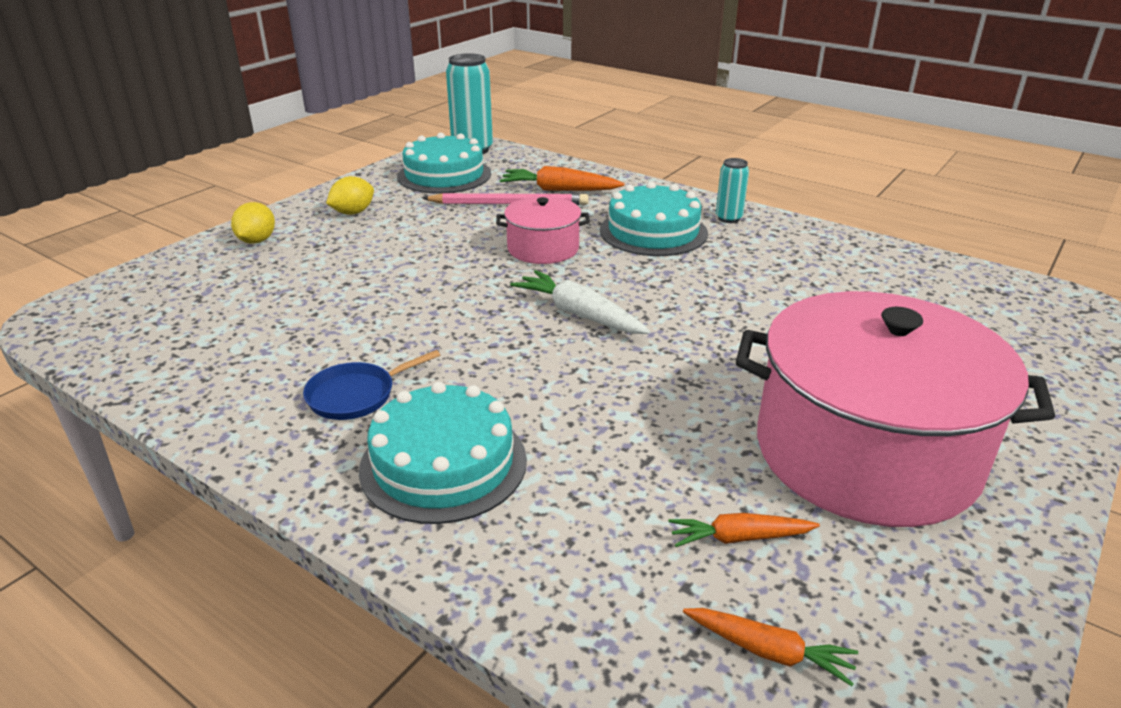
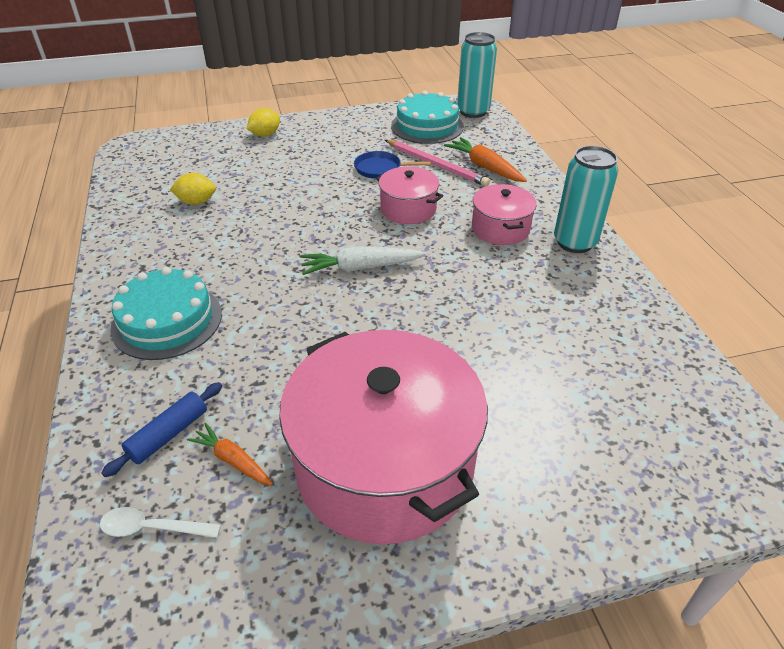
camera: 40 degrees right, 10 degrees up
blue pan [303,350,440,420] -> blue pan moved to [354,151,431,179]
yellow lemon [326,176,374,215] -> yellow lemon moved to [170,173,216,205]
white carrot [510,270,650,334] -> white carrot turned 90 degrees counterclockwise [300,246,426,275]
turquoise cake [600,182,708,256] -> pink pot [472,184,537,245]
orange carrot [683,608,858,686] -> white spoon [100,507,221,538]
turquoise can [716,158,749,223] -> turquoise can [554,146,618,253], size x1.82
none -> blue rolling pin [101,382,222,477]

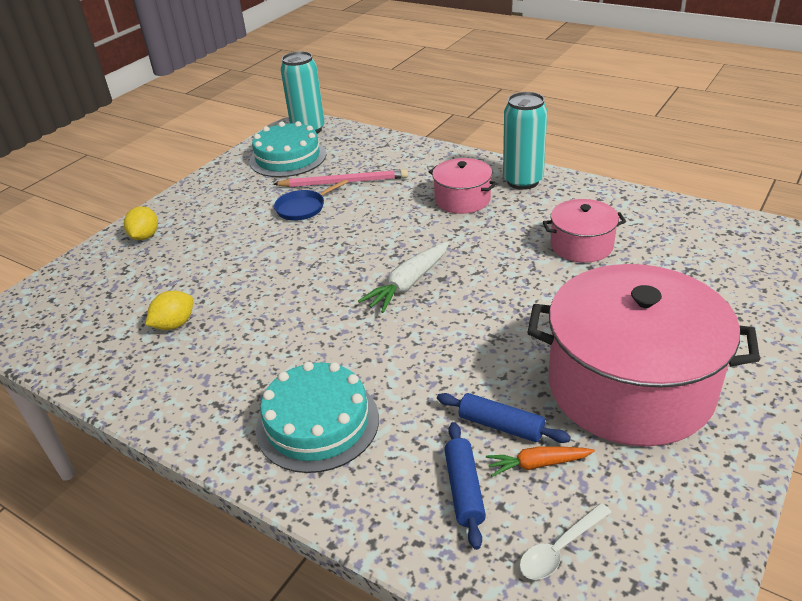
camera: 40 degrees left, 5 degrees down
pink pot [376,166,443,224] -> pink pot moved to [543,199,626,263]
orange carrot [444,137,527,182] -> none
none -> blue rolling pin [437,393,571,443]

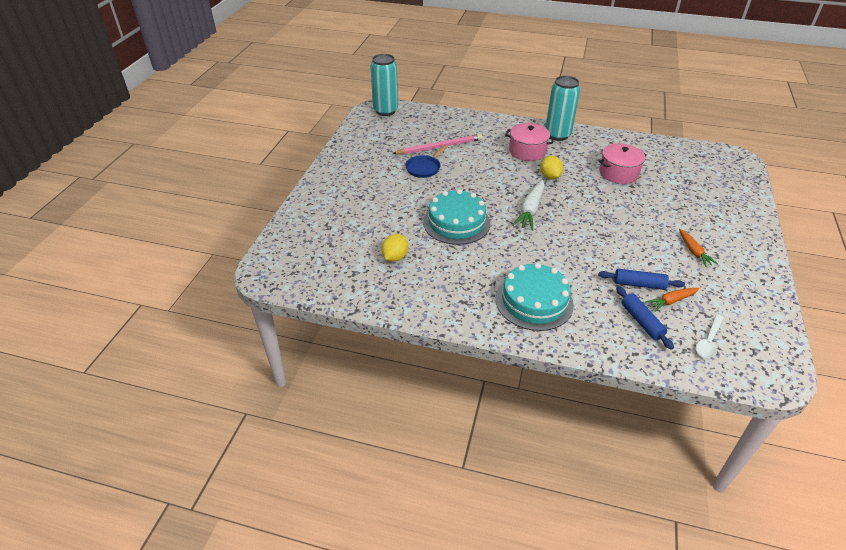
camera: 20 degrees left, 5 degrees up
yellow lemon [124,206,158,240] -> yellow lemon moved to [540,156,563,179]
turquoise cake [250,121,327,177] -> turquoise cake moved to [423,189,490,245]
pink pot [527,264,760,446] -> orange carrot [679,229,718,267]

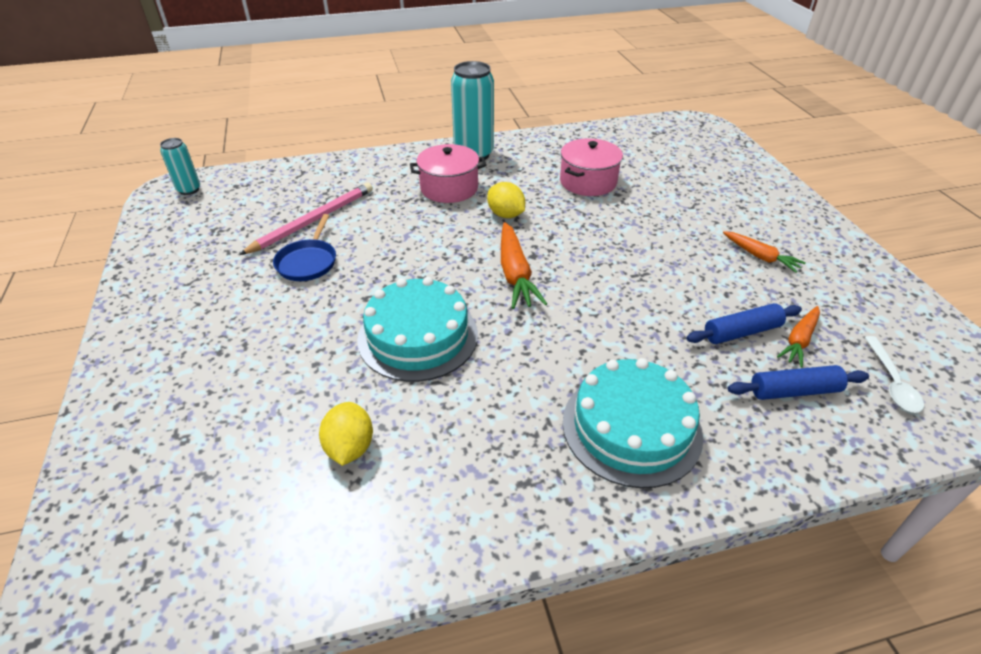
camera: 30 degrees left, 0 degrees up
turquoise can [370,54,398,116] -> turquoise can [160,138,200,195], size x0.55
white carrot [512,180,544,230] -> orange carrot [501,222,547,309]
blue rolling pin [616,286,674,350] -> blue rolling pin turned 45 degrees counterclockwise [728,365,869,400]

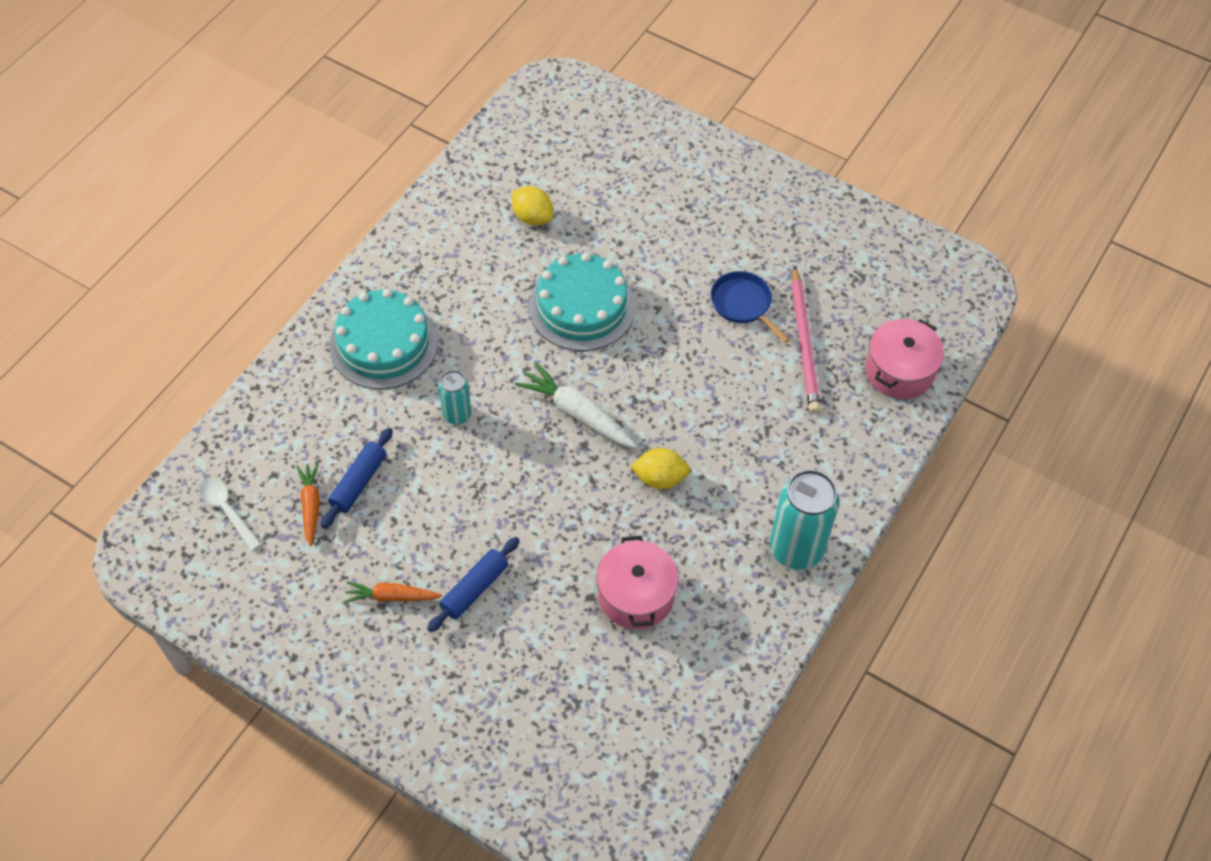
camera: 135 degrees right, 15 degrees up
turquoise can [160,138,200,195] -> turquoise can moved to [438,370,471,425]
pink pot [410,144,486,203] -> pink pot moved to [865,319,944,399]
orange carrot [501,222,547,309] -> white carrot [515,362,637,448]
blue rolling pin [728,365,869,400] -> blue rolling pin moved to [427,537,519,632]

